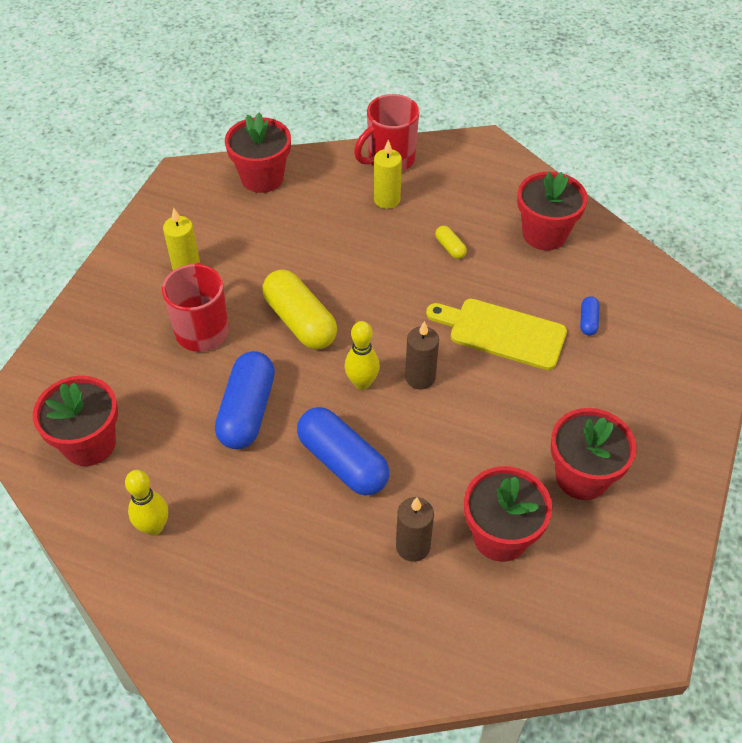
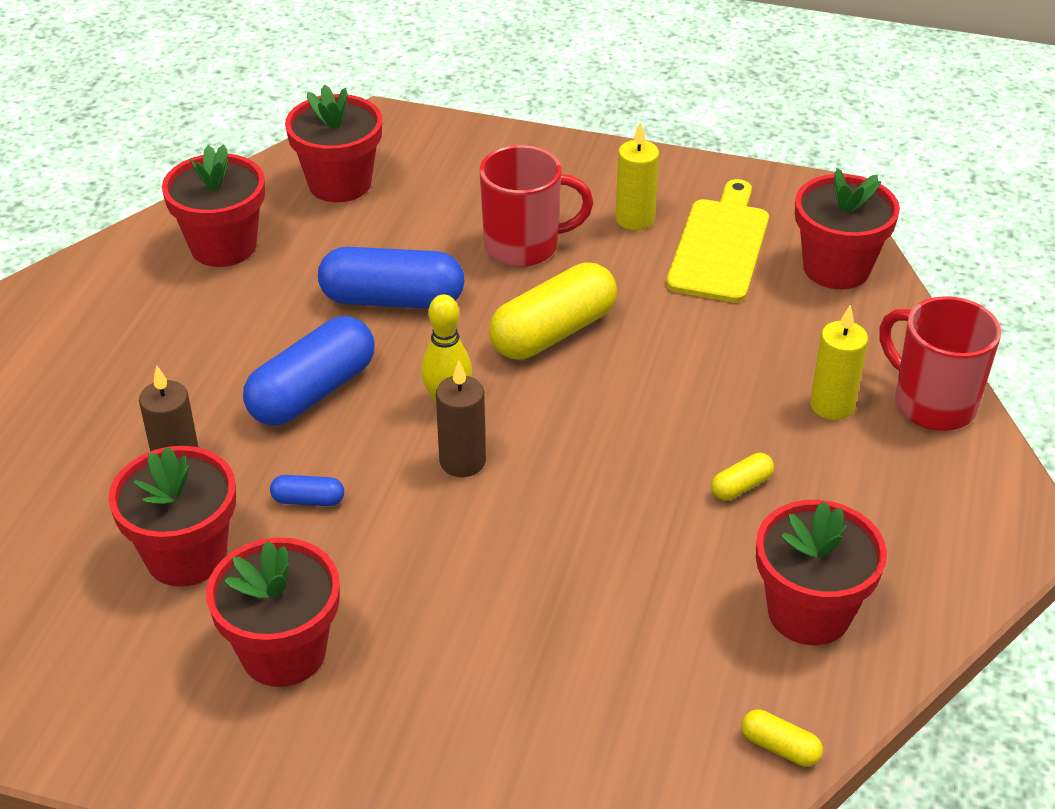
camera: 85 degrees right, 10 degrees down
yellow bowling pin [125,470,168,536] -> red flower pot [162,144,265,267]
yellow cutting board [426,299,567,370] -> yellow cutting board moved to [666,179,769,303]
blue capsule [580,296,600,336] -> blue capsule moved to [270,475,344,506]
none -> yellow capsule [741,709,823,767]

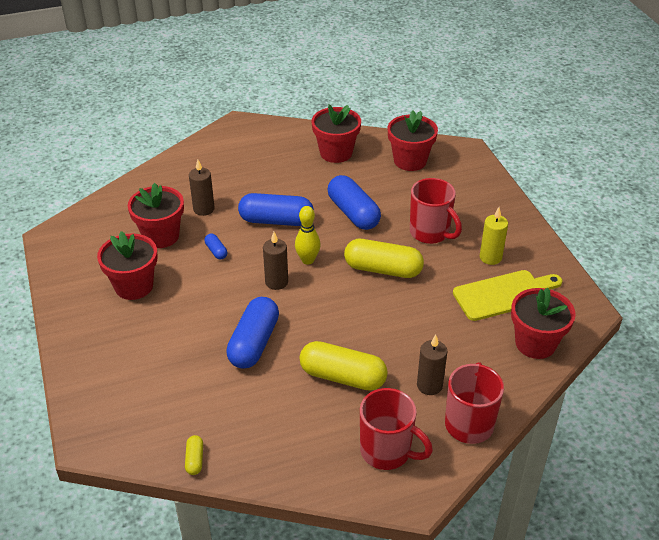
camera: 55 degrees right, 0 degrees up
yellow capsule [711,453,774,501] -> yellow capsule [300,341,388,391], size x2.23
red flower pot [756,500,887,645] -> none
yellow candle [810,305,868,420] -> brown candle [417,335,447,395]
none -> blue capsule [226,297,279,369]
none -> red mug [360,388,433,470]

